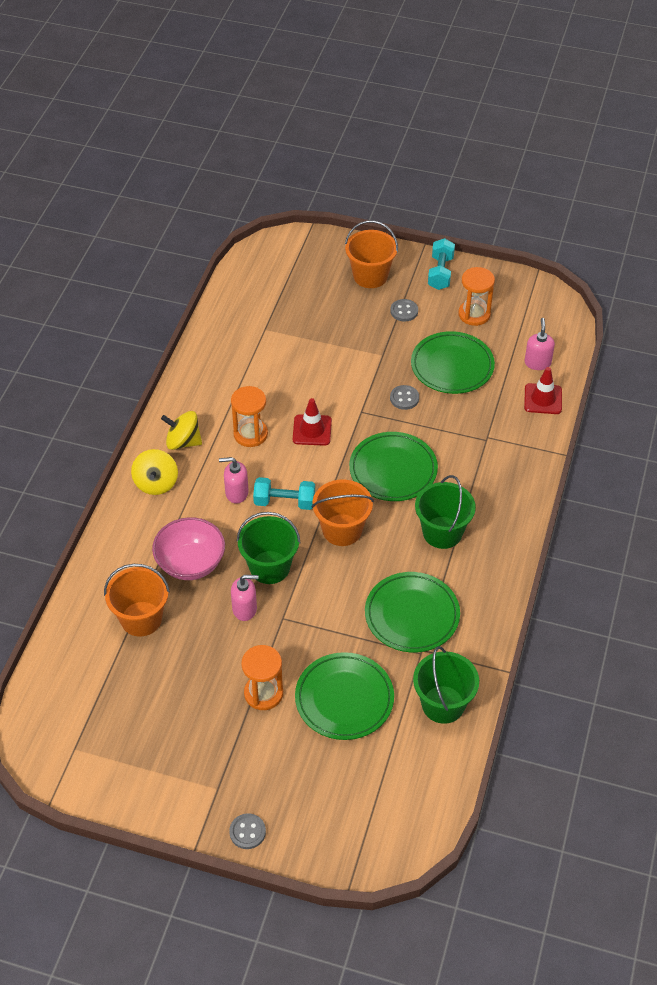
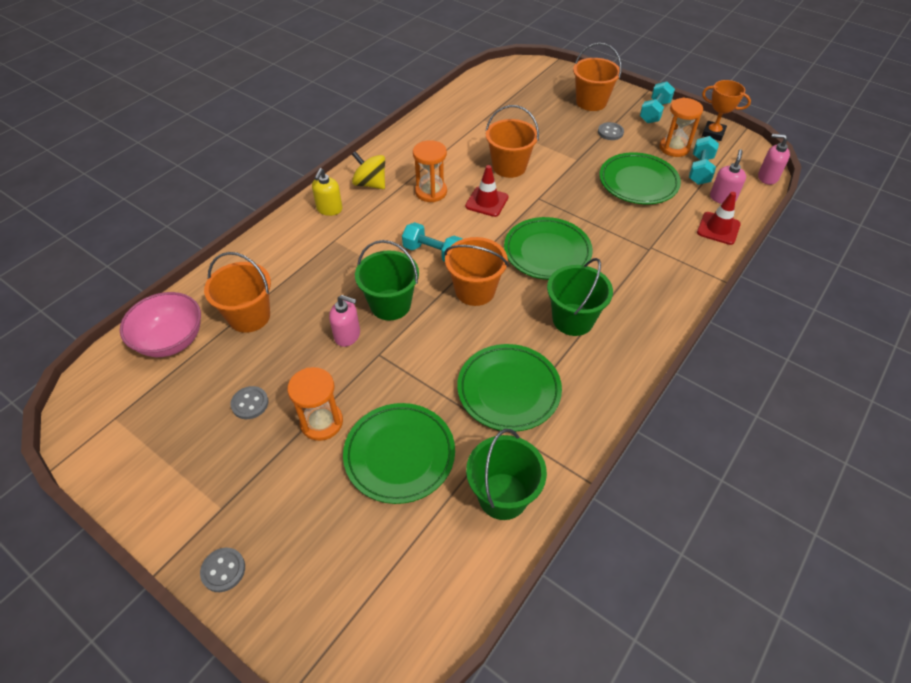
camera: 20 degrees right, 0 degrees up
yellow spinning top [131,449,178,495] -> yellow soap dispenser [312,168,342,216]
pink bowl [152,517,225,580] -> pink bowl moved to [120,292,201,357]
pink soap dispenser [219,457,249,504] -> pink soap dispenser moved to [758,134,790,185]
grey button [390,385,419,410] -> grey button moved to [230,386,269,419]
none -> orange bucket [486,105,539,178]
none -> turquoise dumbbell [689,136,719,185]
none -> orange trophy [702,80,751,141]

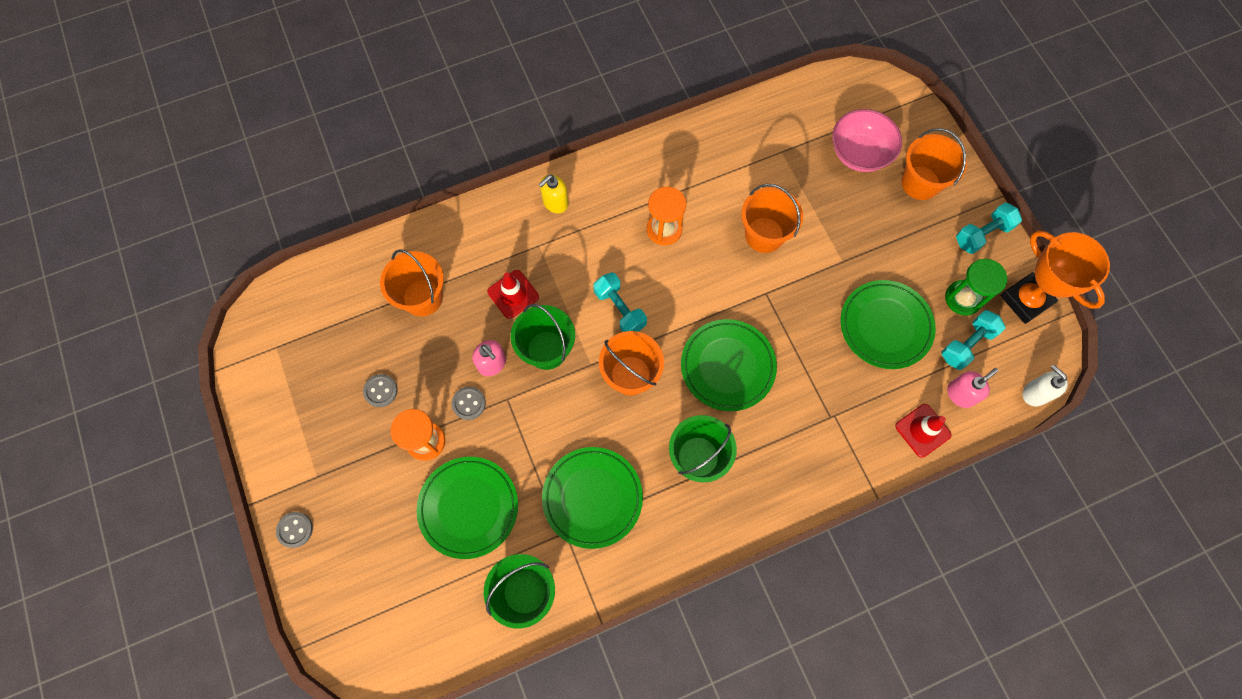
camera: 30 degrees right, 20 degrees up
pink bowl [120,292,201,357] -> pink bowl moved to [832,109,902,172]
yellow spinning top [352,151,385,189] -> none
red traffic cone [465,165,509,217] -> red traffic cone moved to [487,270,539,319]
grey button [598,122,624,140] -> grey button moved to [452,387,486,420]
orange hourglass [659,98,703,157] -> green hourglass [945,259,1007,316]
orange trophy [702,80,751,141] -> orange trophy [1000,230,1110,324], size x1.55
pink soap dispenser [758,134,790,185] -> white soap dispenser [1023,364,1068,406]

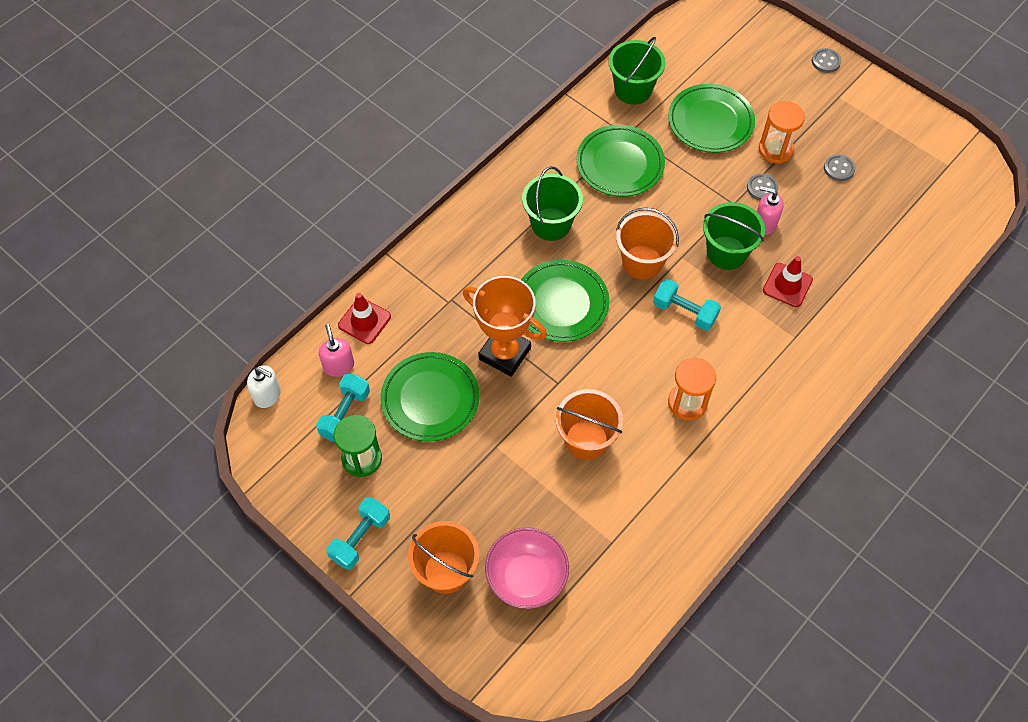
camera: 155 degrees right, 10 degrees down
orange bucket [380,249,444,316] -> none
yellow soap dispenser [538,175,569,214] -> none
pink soap dispenser [947,368,998,408] -> pink soap dispenser turned 135 degrees clockwise [319,324,354,377]
orange trophy [1000,230,1110,324] -> orange trophy moved to [463,276,547,377]

